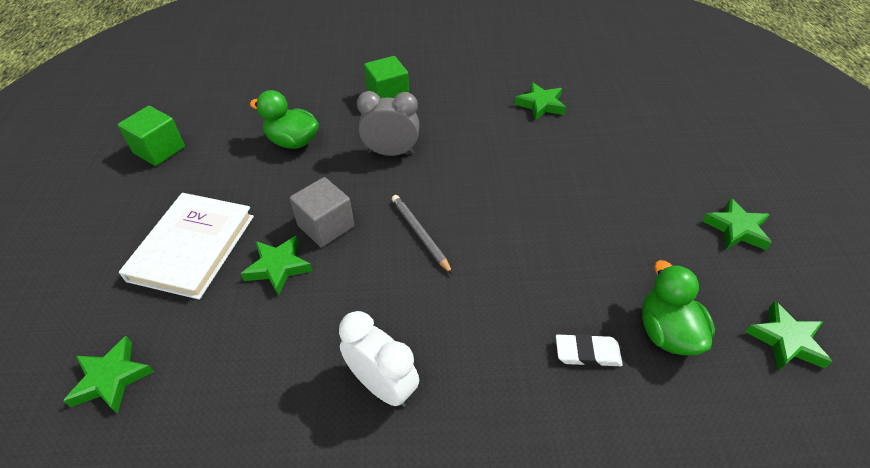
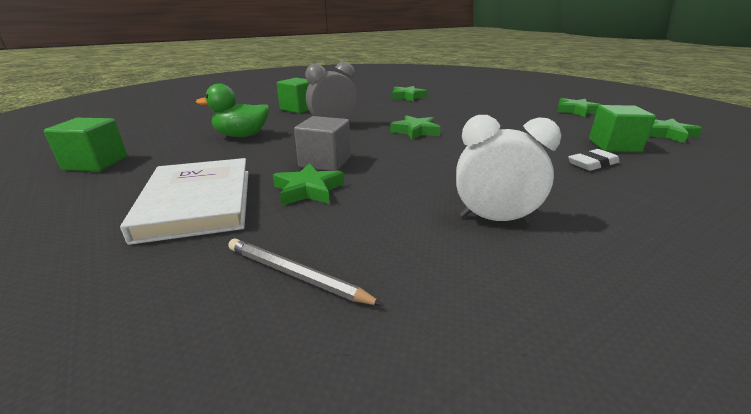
camera: 30 degrees left, 20 degrees down
green star [63,336,154,414] -> green star moved to [390,115,441,140]
grey pencil [392,195,453,274] -> grey pencil moved to [228,238,383,305]
green duck [642,260,715,355] -> green cube [589,105,656,152]

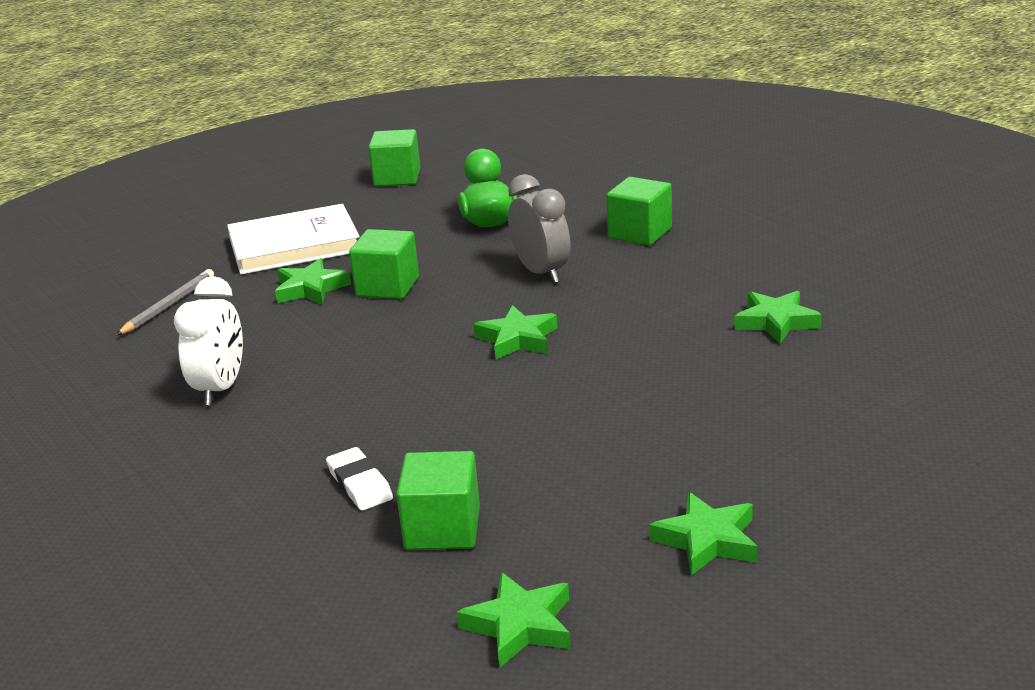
camera: 90 degrees right, 0 degrees up
grey cube [294,116,351,171] -> green cube [349,229,419,299]

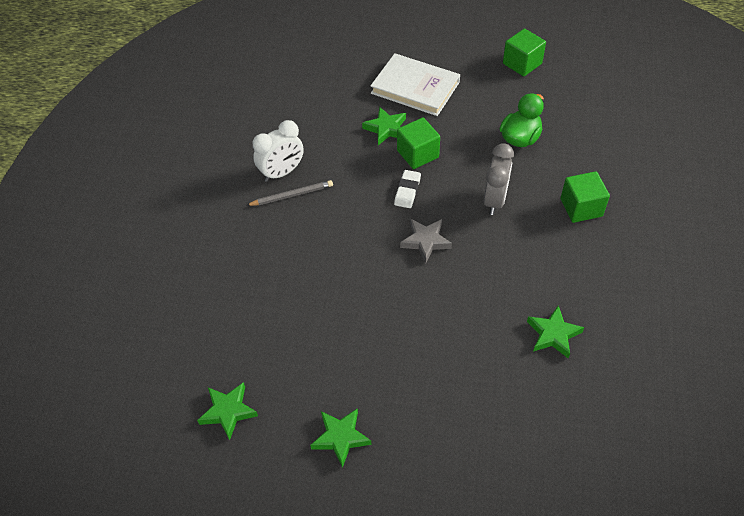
camera: 45 degrees right, 25 degrees up
grey pencil [116,269,214,335] -> grey pencil moved to [246,180,333,206]
white eraser [326,447,393,511] -> white eraser moved to [394,170,421,208]
green cube [396,451,480,550] -> none
green star [474,305,557,360] -> grey star [400,219,452,263]

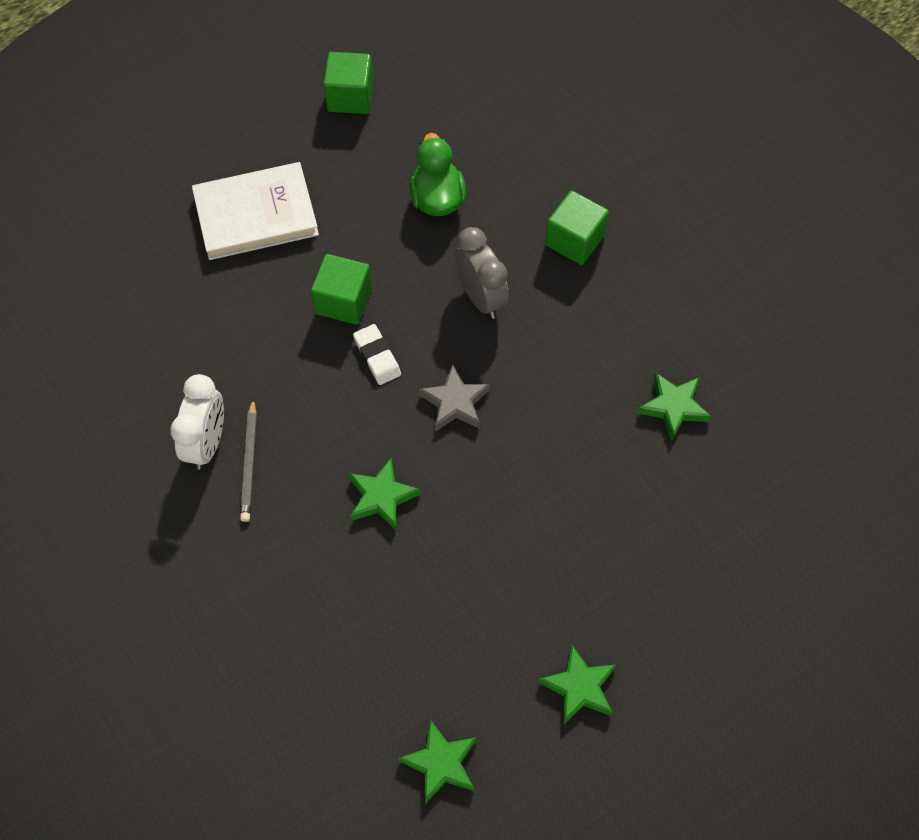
camera: 45 degrees left, 10 degrees up
grey pencil [246,180,333,206] -> grey pencil turned 150 degrees clockwise [240,398,257,522]
green star [362,107,406,145] -> green star moved to [349,458,421,530]

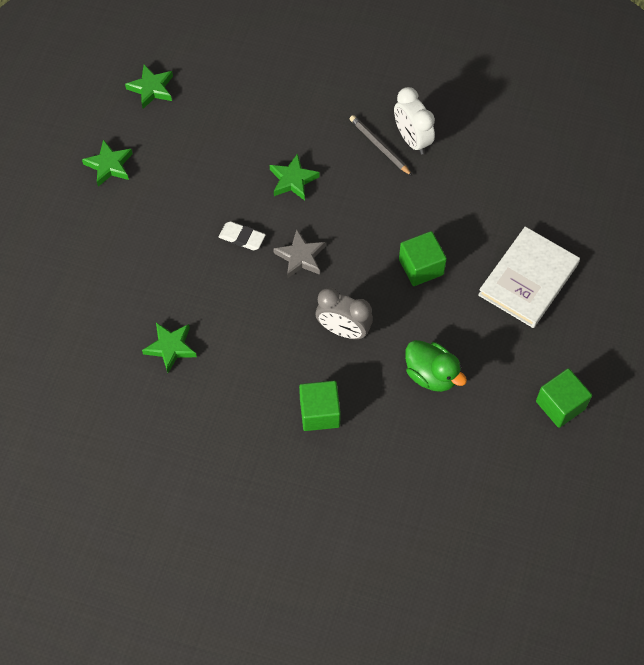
camera: 140 degrees right, 0 degrees up
white eraser [353,324,401,385] -> white eraser moved to [219,221,266,250]

